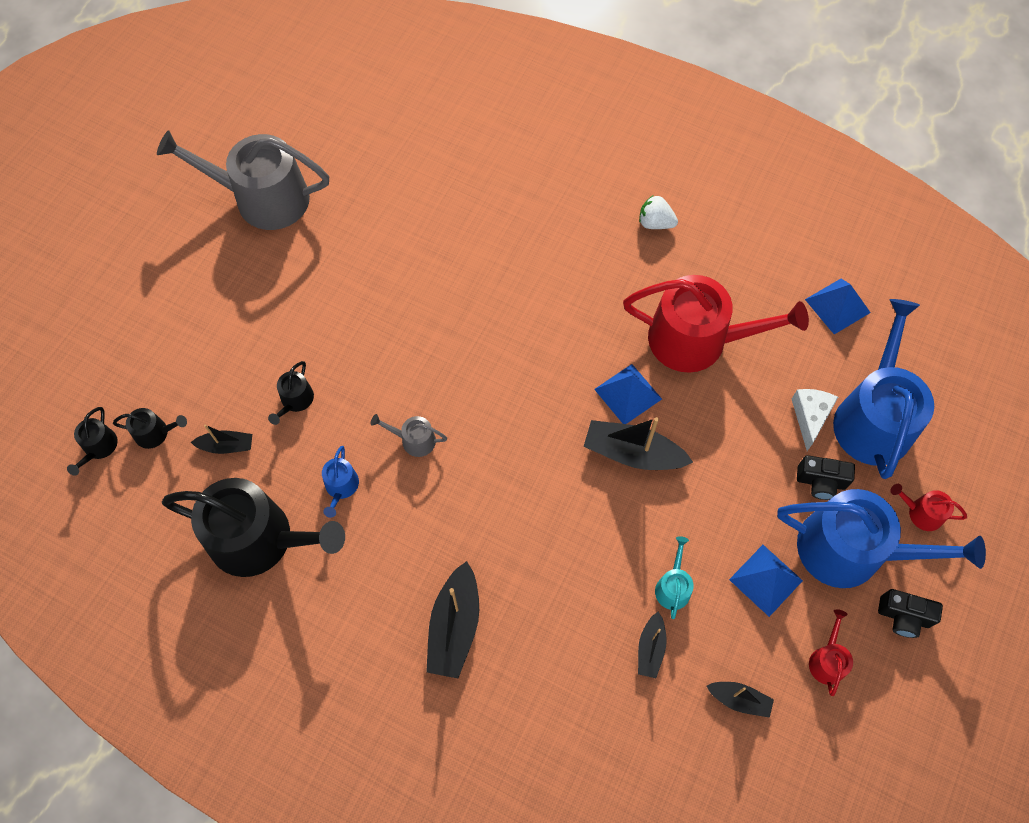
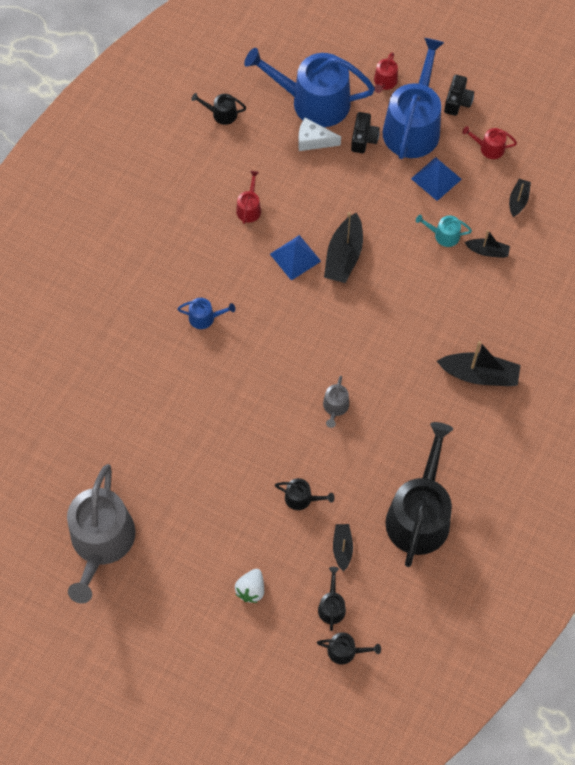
camera: 90 degrees left, 0 degrees up
blue watering can [322,446,359,518] -> blue watering can moved to [177,298,235,329]
red watering can [623,275,809,373] -> red watering can [236,171,261,224], size x0.42
white strawberry [639,196,678,229] -> white strawberry moved to [235,569,264,603]
blue pyramid [805,279,871,334] -> black watering can [191,93,246,125]

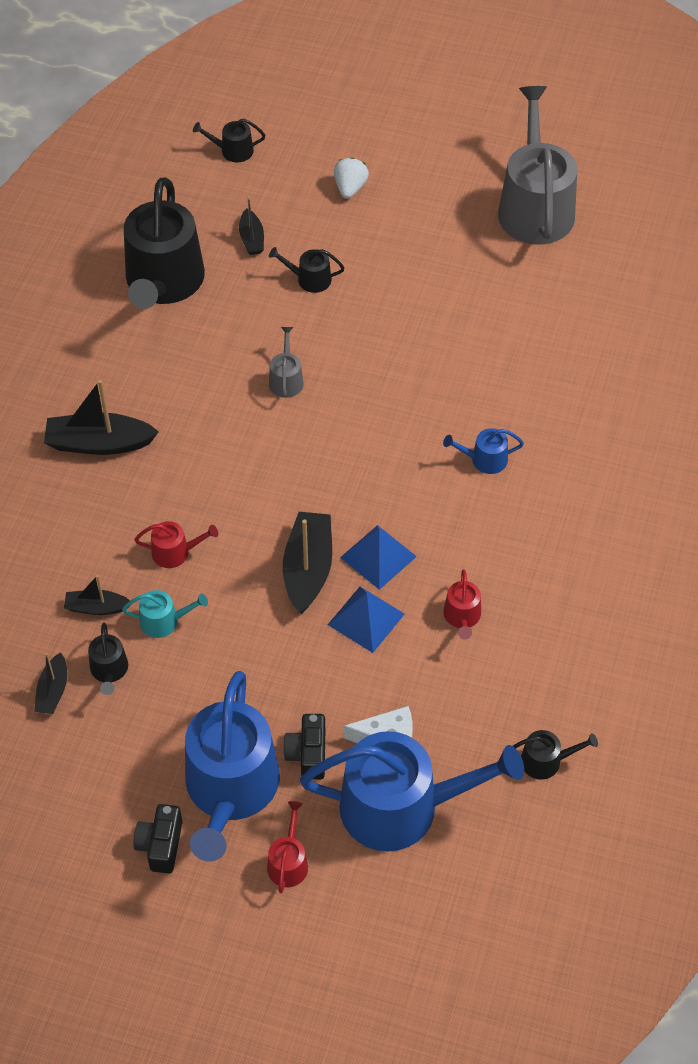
camera: 170 degrees right, 10 degrees down
black watering can [318,567,346,631] -> black watering can moved to [88,623,128,695]
blue pyramid [411,157,462,201] -> blue pyramid moved to [328,587,405,653]
red watering can [462,126,517,159] -> red watering can moved to [135,521,218,568]

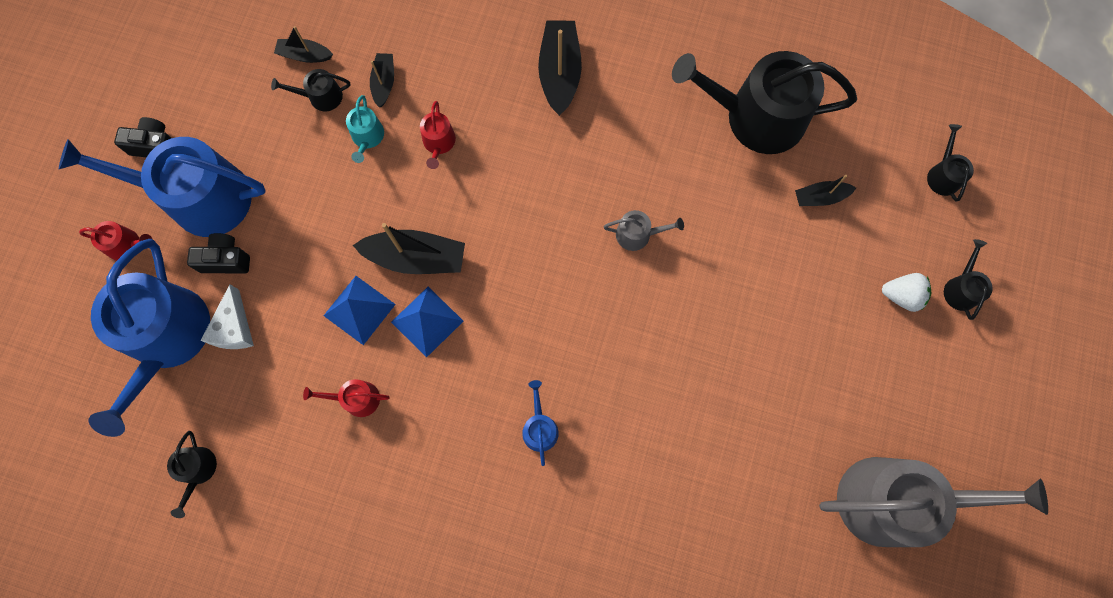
camera: 90 degrees right, 20 degrees up
black watering can [269,247,344,293] -> black watering can moved to [944,239,993,320]

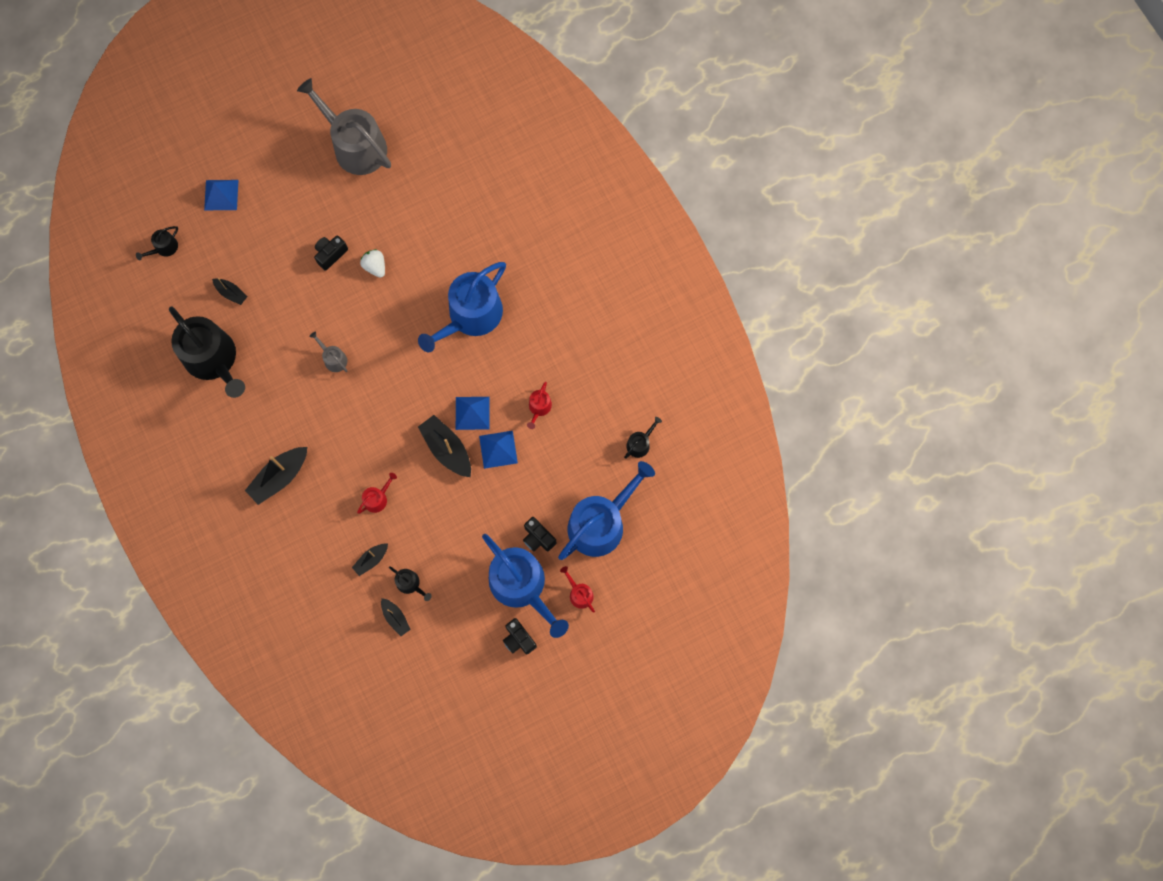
camera: 135 degrees left, 0 degrees up
white cheese [201,284,254,349] -> none
red watering can [303,379,389,417] -> red watering can turned 60 degrees clockwise [527,382,552,429]
turquoise watering can [346,95,384,163] -> none
blue watering can [522,380,559,466] -> blue watering can [418,262,506,352], size x2.37
white strawberry [882,273,932,312] -> white strawberry moved to [360,249,385,278]
black watering can [944,239,993,320] -> blue pyramid [204,180,238,210]
none -> black camera [314,236,348,271]

